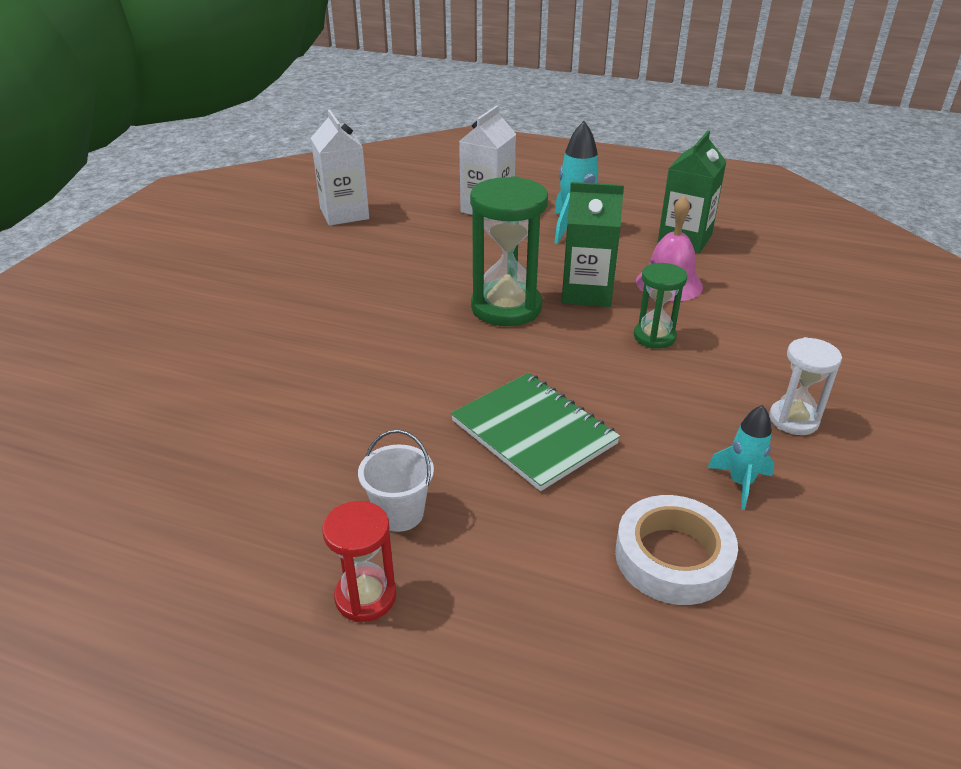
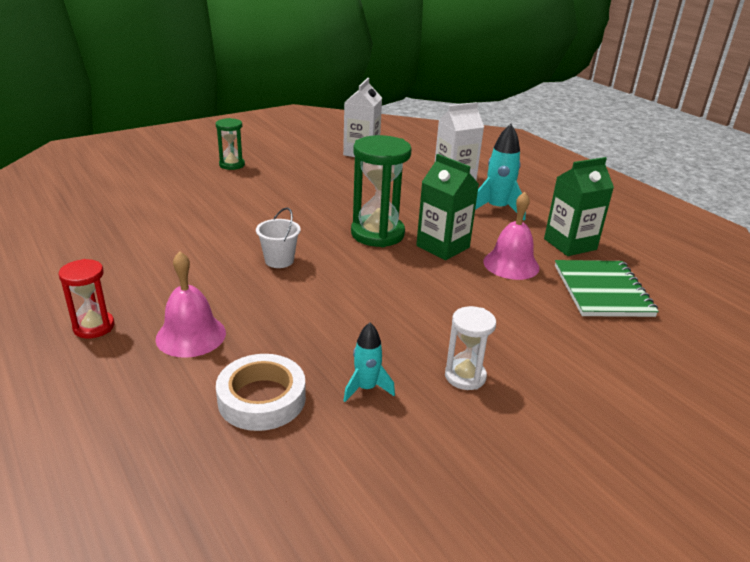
camera: 35 degrees right, 5 degrees down
white bucket [358,430,434,532] -> white bucket moved to [256,207,301,268]
green notebook [451,373,620,491] -> green notebook moved to [555,260,659,317]
green hourglass [634,263,687,349] -> green hourglass moved to [216,118,245,170]
none -> pink bell [156,251,226,358]

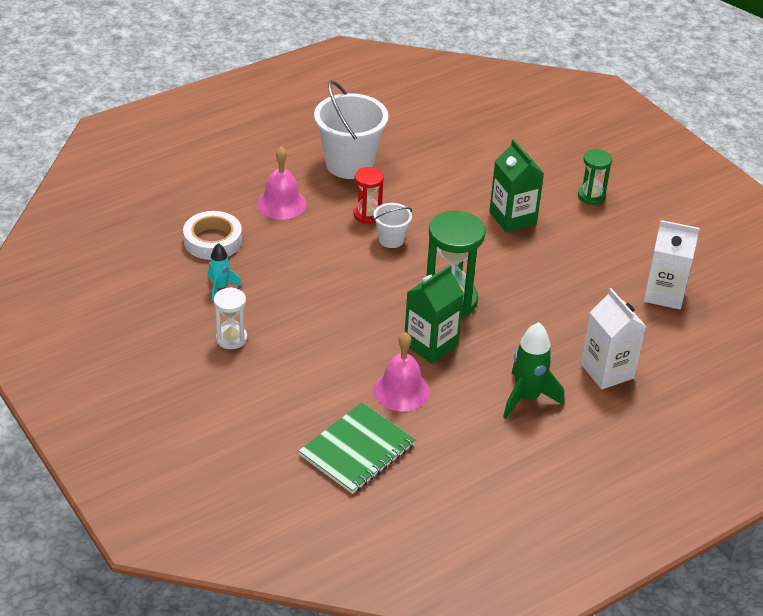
camera: 90 degrees right, 10 degrees up
red hourglass [59,259,114,338] -> red hourglass moved to [354,167,384,224]
turquoise rocket [475,124,526,220] -> green rocket [503,322,564,419]
green carton [544,157,614,256] -> green carton moved to [489,139,544,232]
green notebook [555,260,659,317] -> green notebook turned 45 degrees counterclockwise [299,402,416,494]
none -> white bucket [314,81,388,179]

